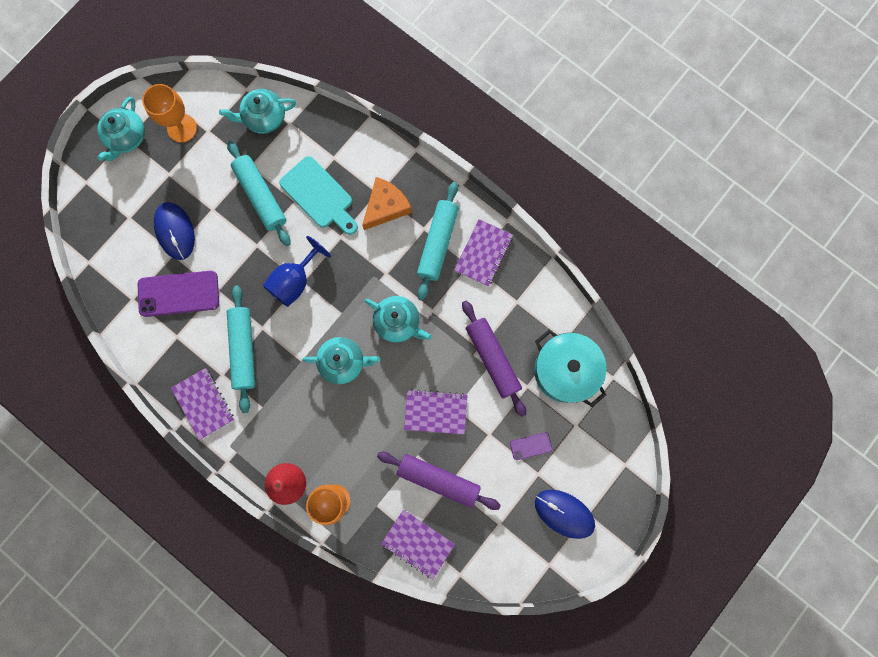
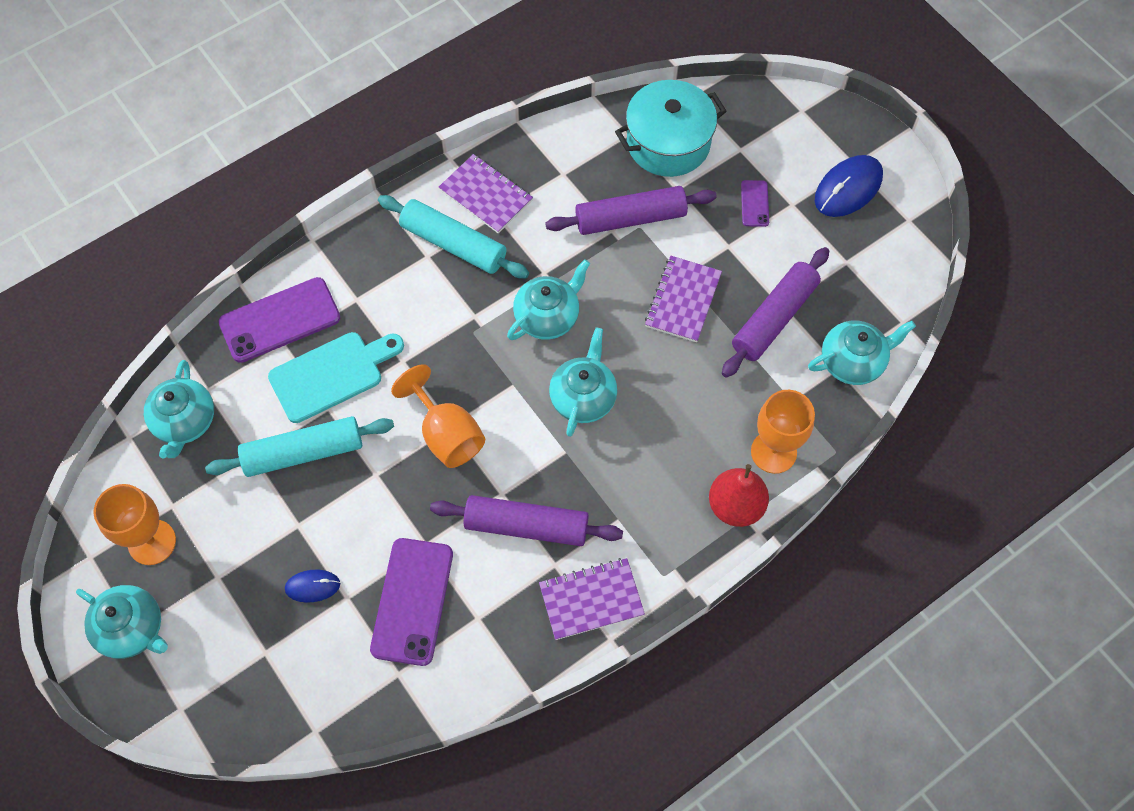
camera: 75 degrees left, 15 degrees down
blue mouse [154,202,195,260] -> blue mouse [285,570,340,603], size x0.56
turquoise rolling pin [227,285,255,413] -> purple rolling pin [430,495,623,546]
blue goblet [263,236,331,307] -> orange goblet [391,364,485,468]
orange cheese [362,177,412,230] -> none
purple notebook [381,509,455,579] -> turquoise teapot [808,320,916,385]
none -> purple phone [218,277,341,363]

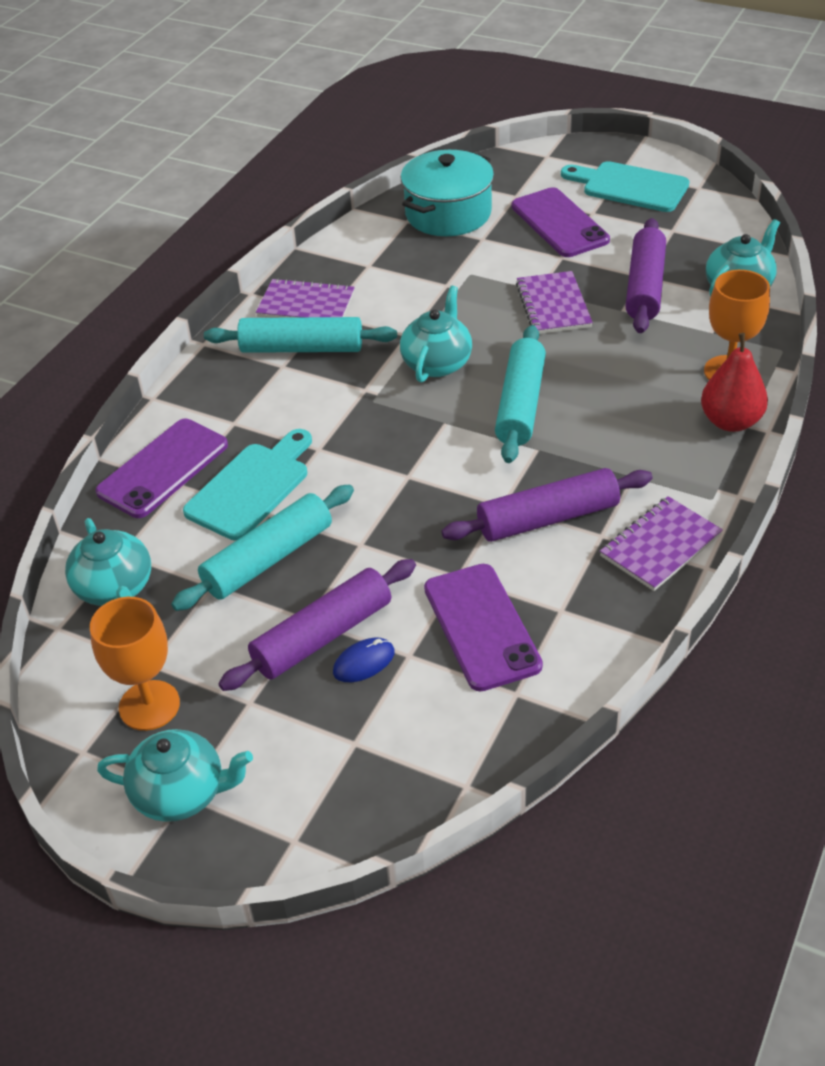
camera: 25 degrees left, 20 degrees down
orange goblet [391,364,485,468] -> none
purple rolling pin [545,186,717,235] -> purple rolling pin moved to [218,559,416,691]
turquoise teapot [549,328,617,437] -> turquoise rolling pin [495,325,546,463]
purple phone [741,180,769,227] -> purple phone [512,187,610,257], size x2.05
blue mouse [815,155,883,217] -> turquoise cutting board [561,161,689,212]

